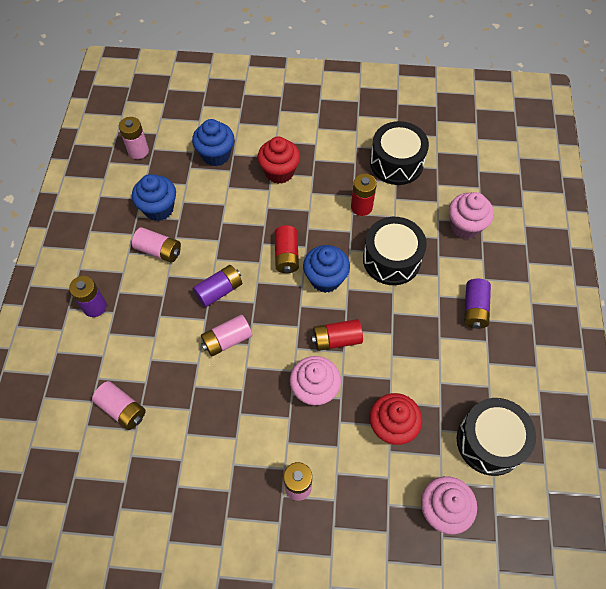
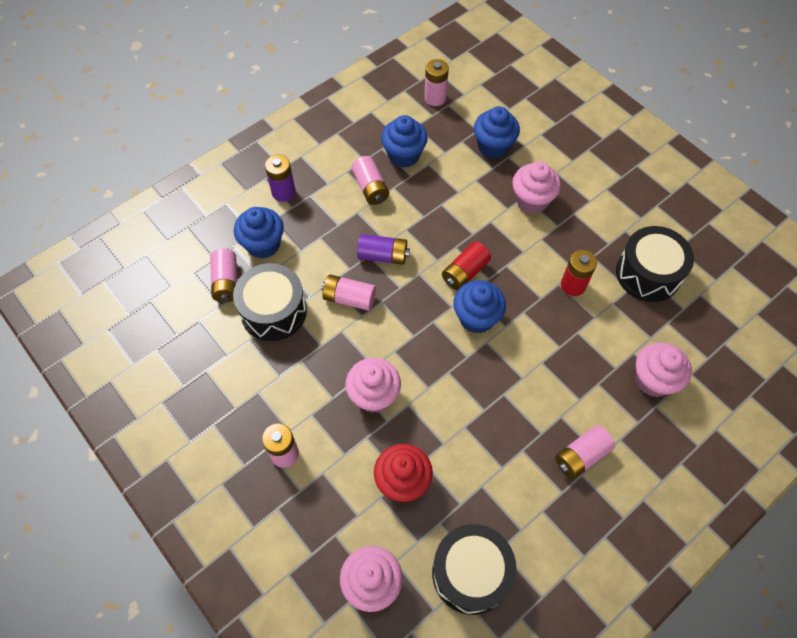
camera: 45 degrees right, 0 degrees up
red cupcake [257,137,300,184] -> pink cupcake [512,162,561,214]
red battery [311,319,363,351] -> none
black drum [363,217,427,285] -> black drum moved to [233,263,307,341]
purple battery [464,279,491,329] -> pink battery [555,425,615,479]
none -> blue cupcake [234,207,284,259]

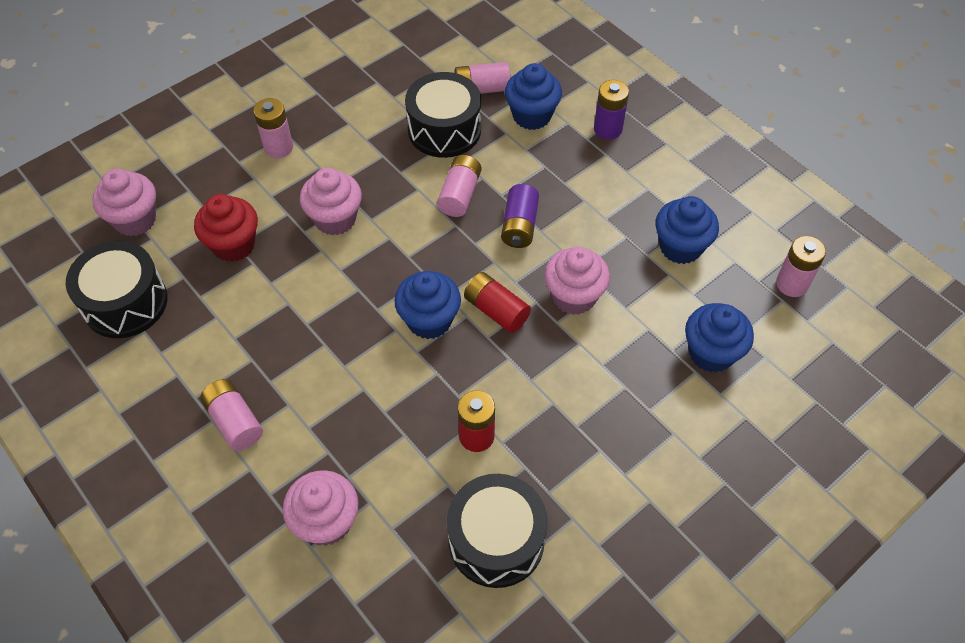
camera: 90 degrees right, 5 degrees down
pink battery [351,156,389,205] -> none
pink cupcake [512,162,561,214] -> pink cupcake moved to [544,247,610,315]

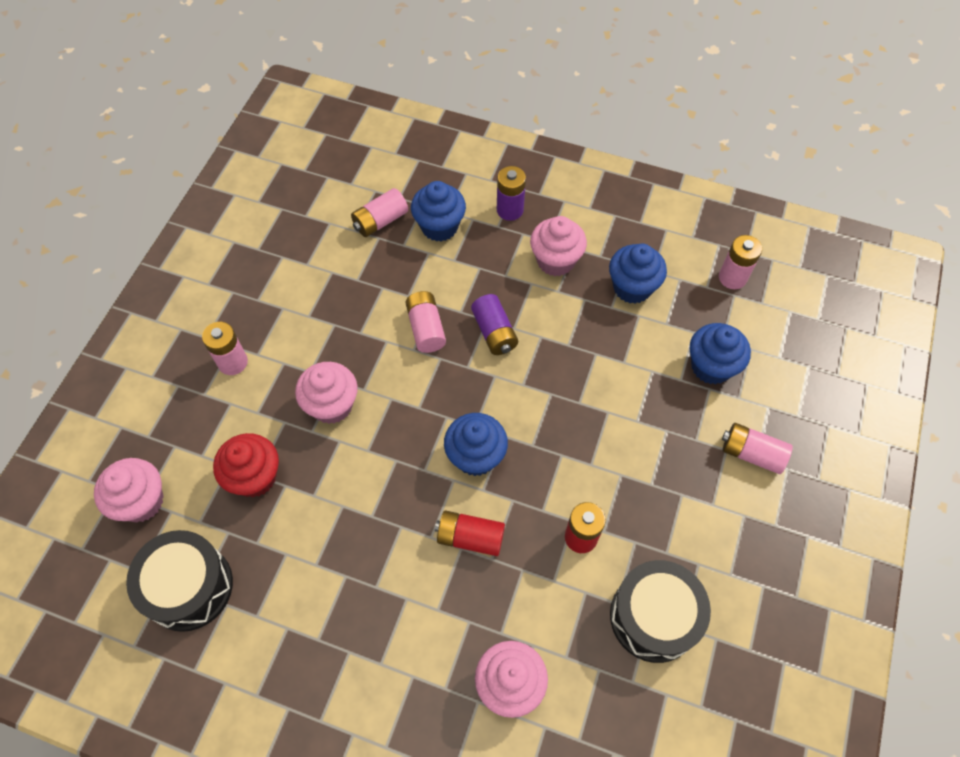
camera: 30 degrees left, 5 degrees up
pink battery [200,379,263,451] -> pink battery moved to [722,423,793,474]
black drum [405,72,481,158] -> none
red battery [464,272,531,333] -> red battery moved to [435,510,505,556]
pink cupcake [544,247,610,315] -> pink cupcake moved to [530,216,587,276]

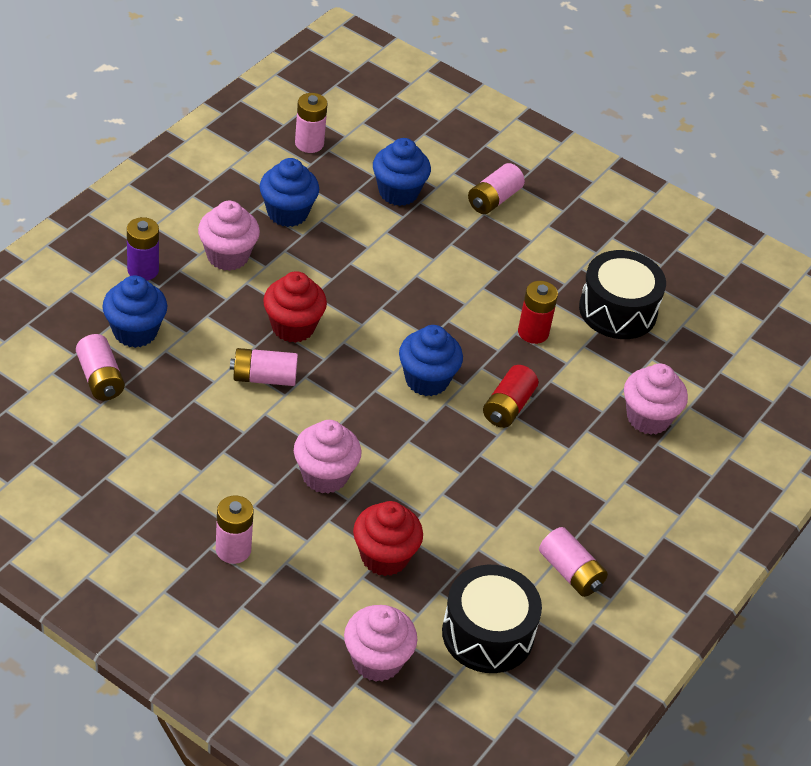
camera: 80 degrees left, 15 degrees down
purple battery [471,294,518,355] -> red cupcake [263,271,327,343]
none -> pink battery [539,527,608,597]

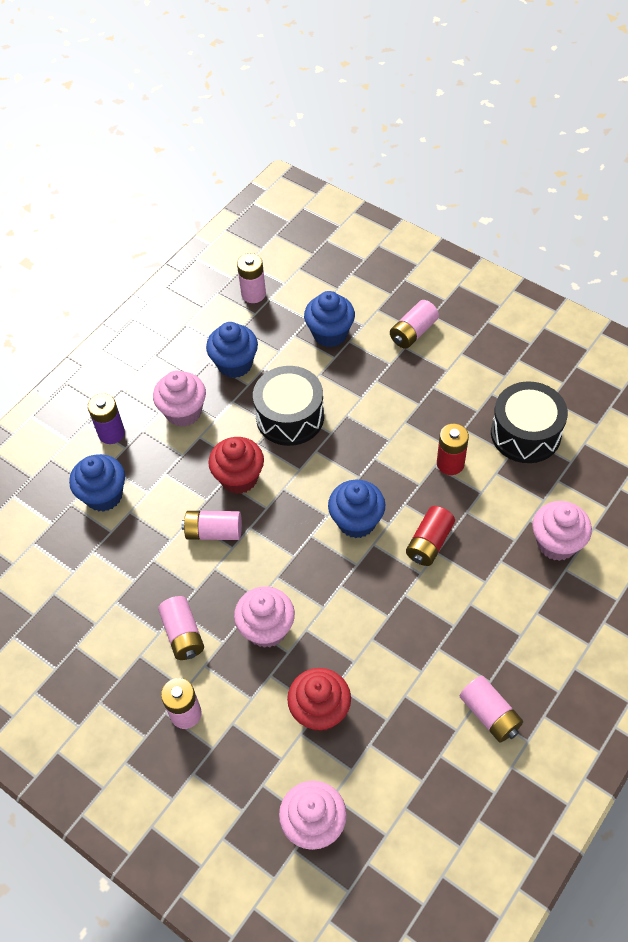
camera: 10 degrees right, 10 degrees up
pink battery [76,334,125,401] -> pink battery moved to [158,596,204,660]
black drum [442,565,542,673] -> black drum moved to [253,366,324,446]

